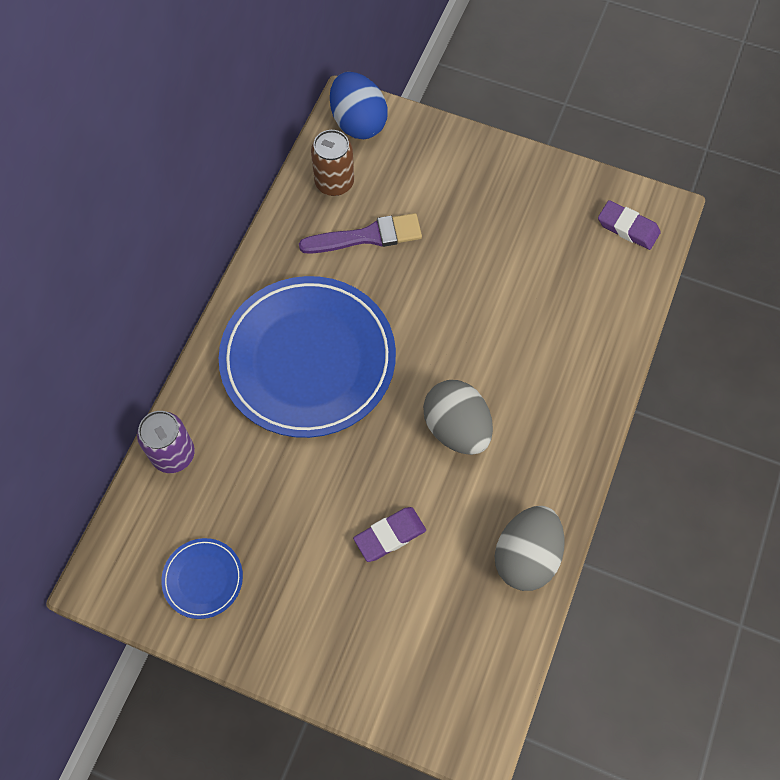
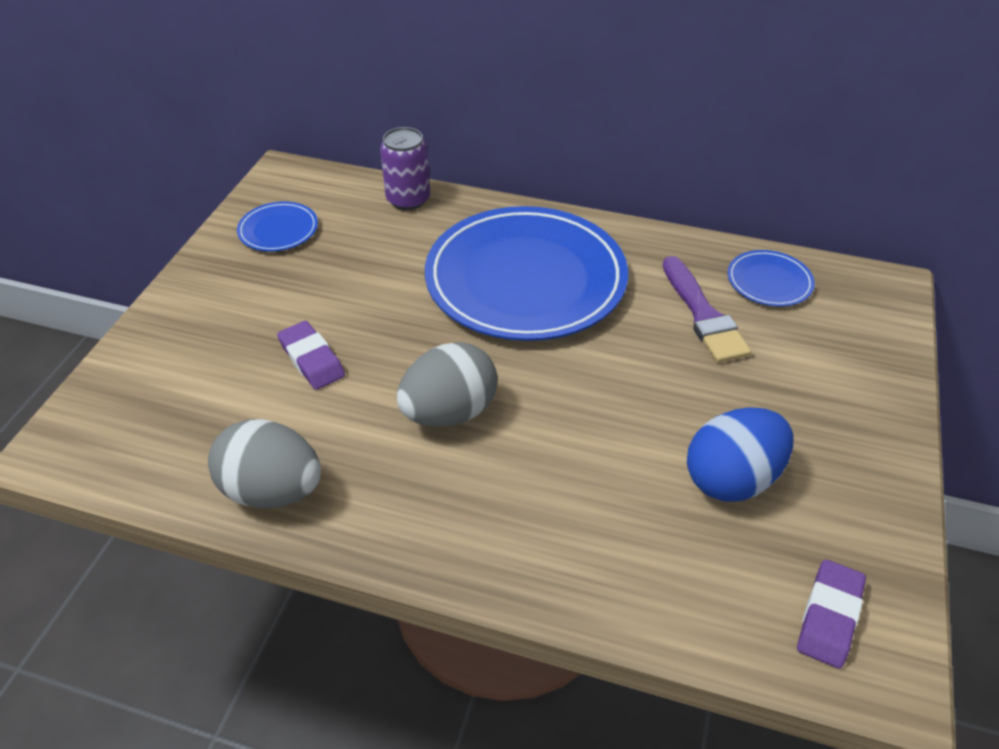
camera: 85 degrees right, 20 degrees down
brown can [311,130,354,196] -> blue plate [727,250,815,307]
blue egg [330,72,388,139] -> blue egg moved to [687,407,794,502]

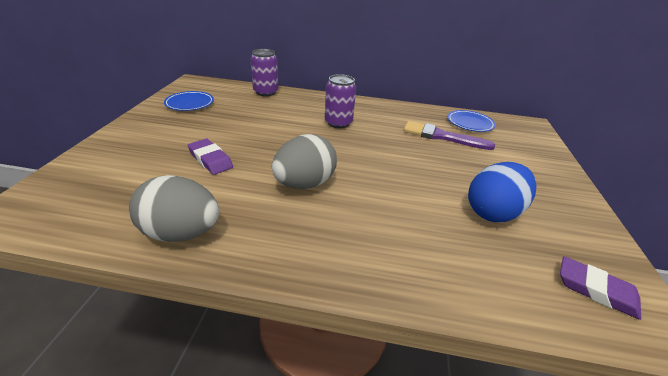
camera: 10 degrees left, 10 degrees down
blue plate [425,206,628,341] -> purple can [325,74,356,128]
purple brush [663,256,751,363] -> purple brush turned 135 degrees clockwise [404,121,495,150]
purple eraser [797,559,866,669] -> purple eraser turned 75 degrees counterclockwise [560,256,641,320]

